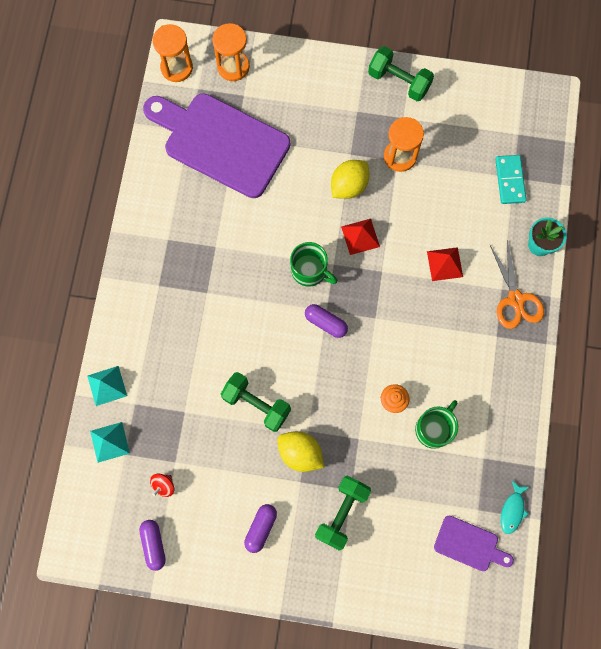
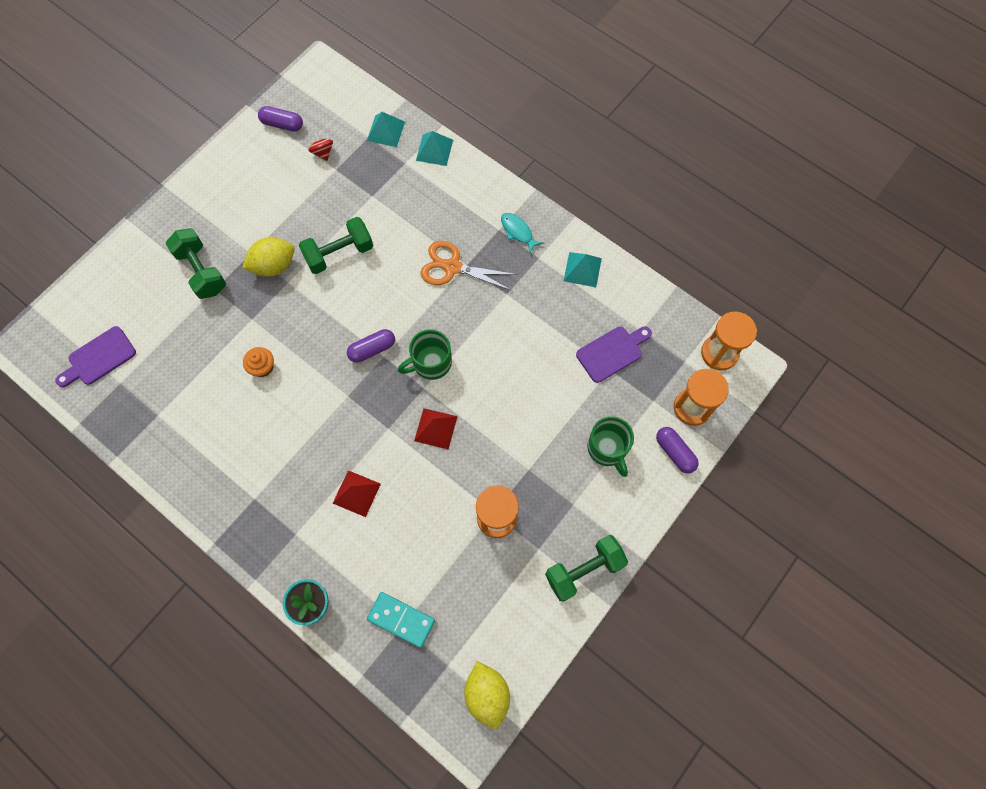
camera: 120 degrees right, 5 degrees down
purple cutting board [143,93,290,198] -> purple cutting board [576,326,652,383], size x0.47
purple capsule [244,504,277,553] -> purple capsule moved to [656,427,699,473]
yellow lemon [331,160,369,199] -> yellow lemon moved to [464,661,510,729]
green mug [415,400,458,449] -> green mug moved to [587,416,634,477]
orange scissors [490,240,544,329] -> orange scissors moved to [420,241,518,291]
turquoise fish [501,481,529,534] -> turquoise fish moved to [501,213,543,254]
none -> turquoise pyramid [563,252,602,287]

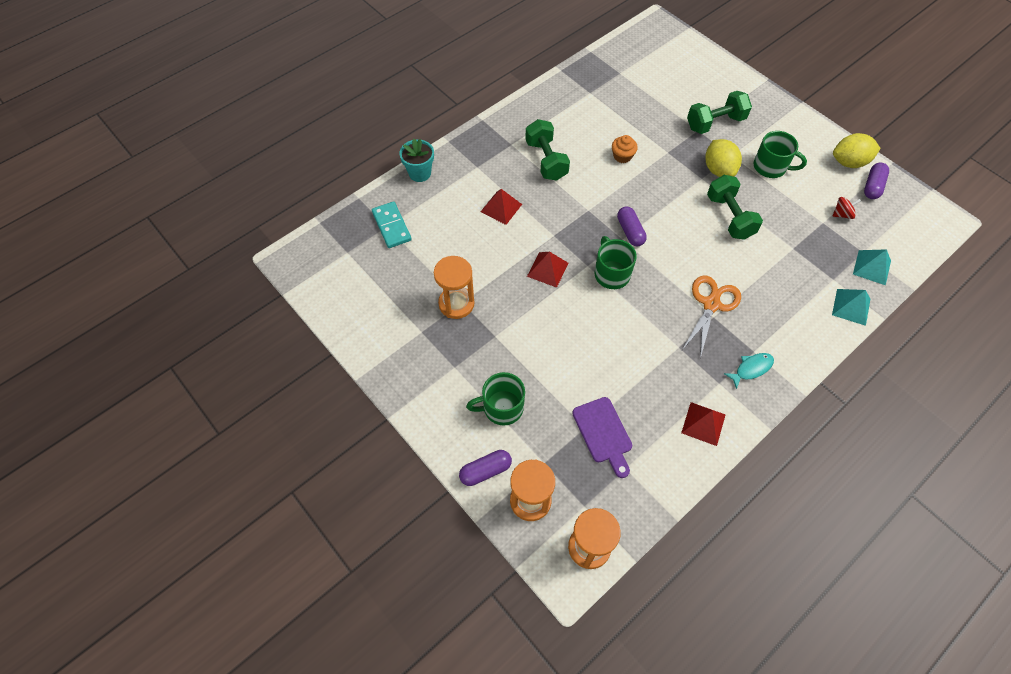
camera: 100 degrees right, 10 degrees down
purple cutting board [55,326,136,387] -> none
turquoise domino [367,592,435,648] -> turquoise domino turned 60 degrees counterclockwise [372,201,412,248]
yellow lemon [464,661,510,729] -> yellow lemon moved to [833,133,881,168]
green dumbbell [545,535,628,602] -> green dumbbell moved to [525,119,570,181]
turquoise pyramid [563,252,602,287] -> red pyramid [681,402,725,446]
none -> green mug [754,131,807,178]

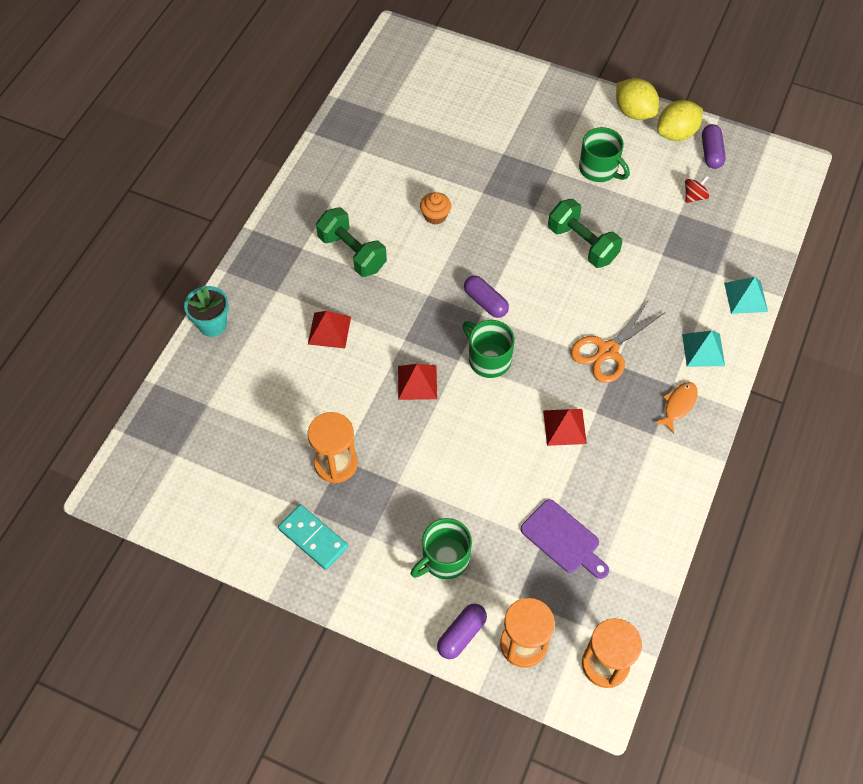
camera: 25 degrees left, 0 degrees up
turquoise domino [372,201,412,248] -> turquoise domino moved to [278,504,348,570]
red pyramid [681,402,725,446] -> red pyramid moved to [543,409,587,446]
orange scissors [682,276,741,359] -> orange scissors turned 135 degrees counterclockwise [571,300,664,383]
green dumbbell [687,91,752,134] -> none
yellow lemon [705,139,742,177] -> yellow lemon moved to [616,78,659,120]
turquoise fish [724,353,774,389] -> orange fish [654,382,698,434]
green mug [754,131,807,178] -> green mug turned 45 degrees clockwise [579,127,630,182]
turquoise pyramid [853,249,891,285] -> turquoise pyramid moved to [682,331,725,367]

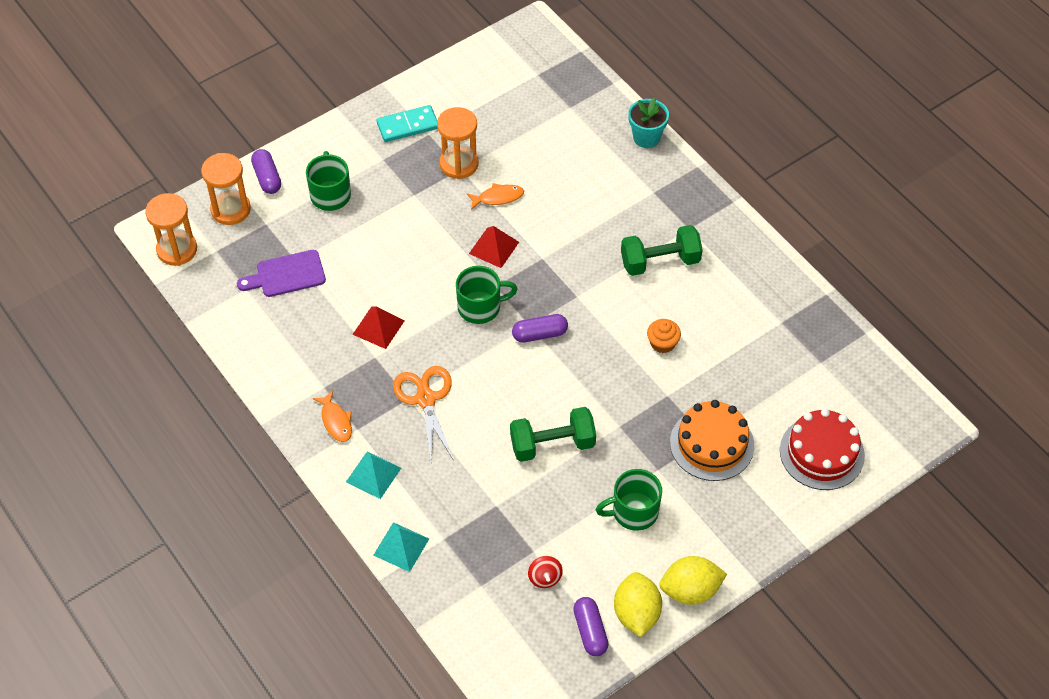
camera: 120 degrees right, 5 degrees down
red pyramid [308,311,351,349] -> none
purple capsule [702,124,726,169] -> purple capsule turned 45 degrees clockwise [573,597,609,656]
none -> orange fish [467,183,524,210]
none -> orange cake [670,400,754,481]
none -> red cake [780,409,865,490]

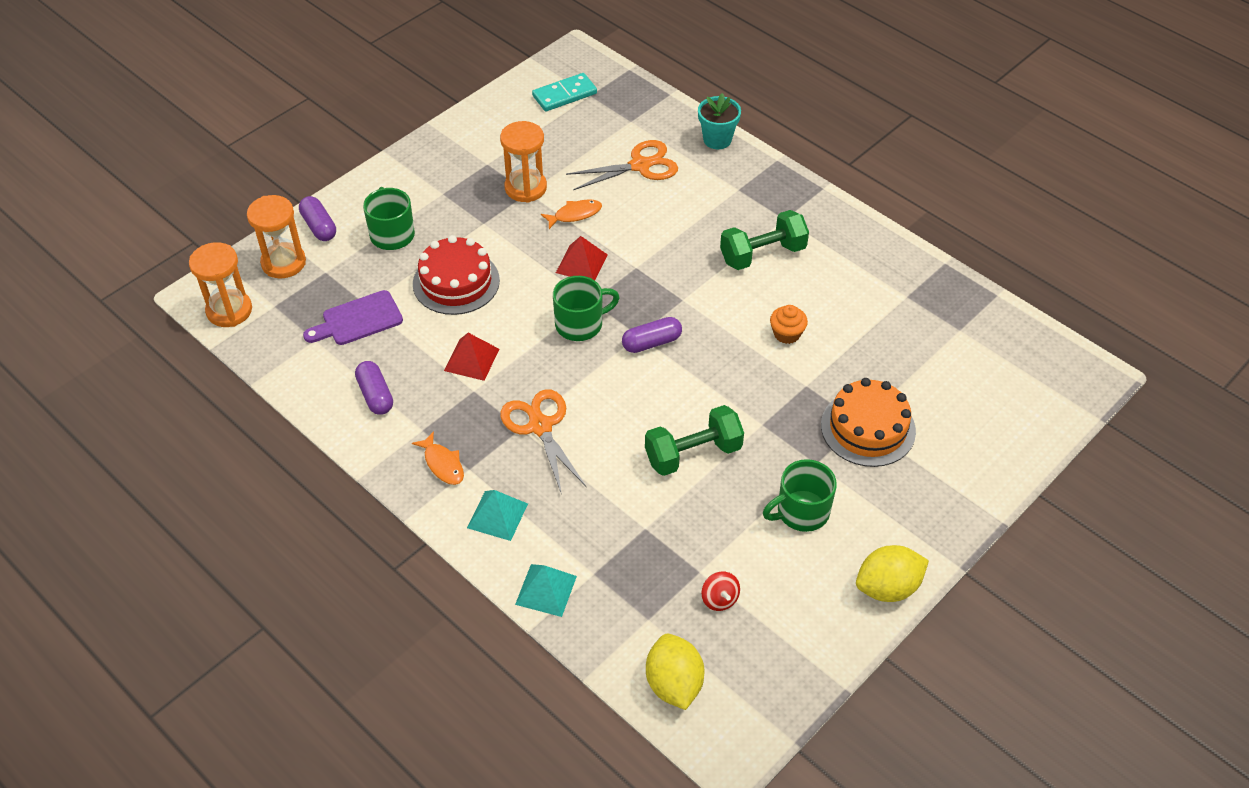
camera: 10 degrees left, 5 degrees down
turquoise domino [377,105,438,142] -> turquoise domino moved to [532,73,597,112]
purple capsule [573,597,609,656] -> purple capsule moved to [355,361,393,415]
yellow lemon [614,572,662,637] -> yellow lemon moved to [646,634,705,710]
red cake [780,409,865,490] -> red cake moved to [413,235,500,315]
none -> orange scissors [566,140,678,190]

